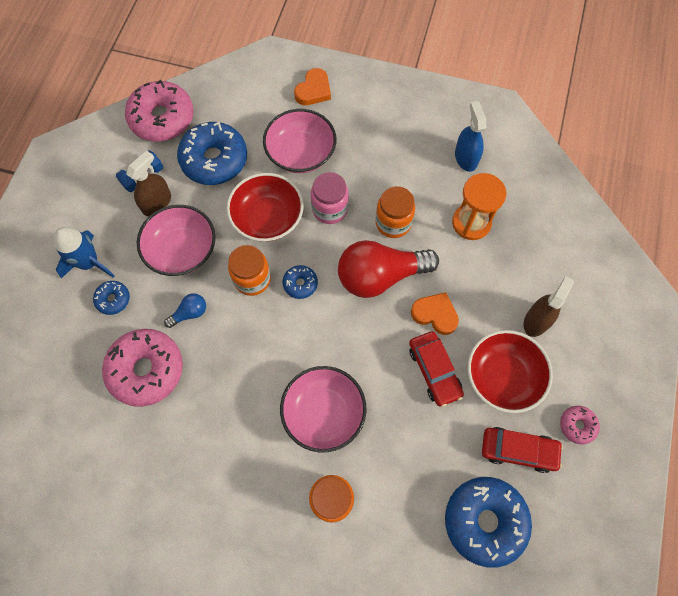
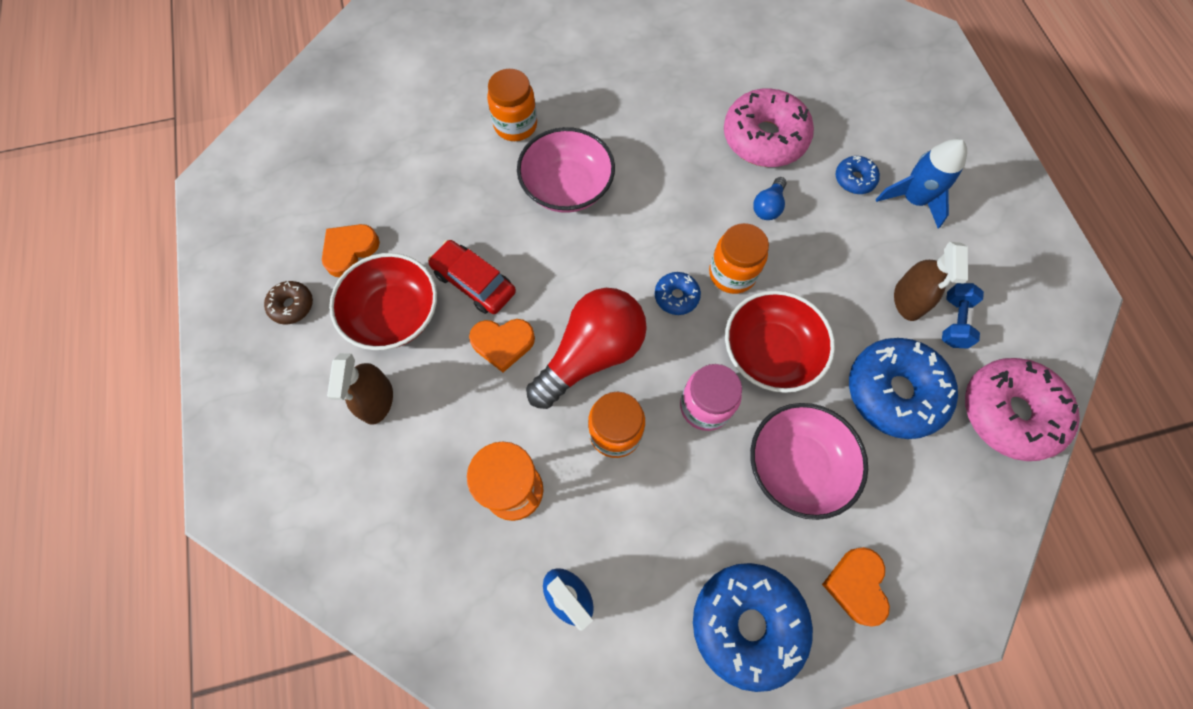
camera: 150 degrees right, 0 degrees up
pink bowl [137,205,216,276] -> none
blue donut [445,477,532,568] -> blue donut moved to [693,563,813,692]
red car [482,427,563,473] -> orange heart [322,224,380,277]
pink donut [560,406,600,444] -> brown donut [264,281,313,325]

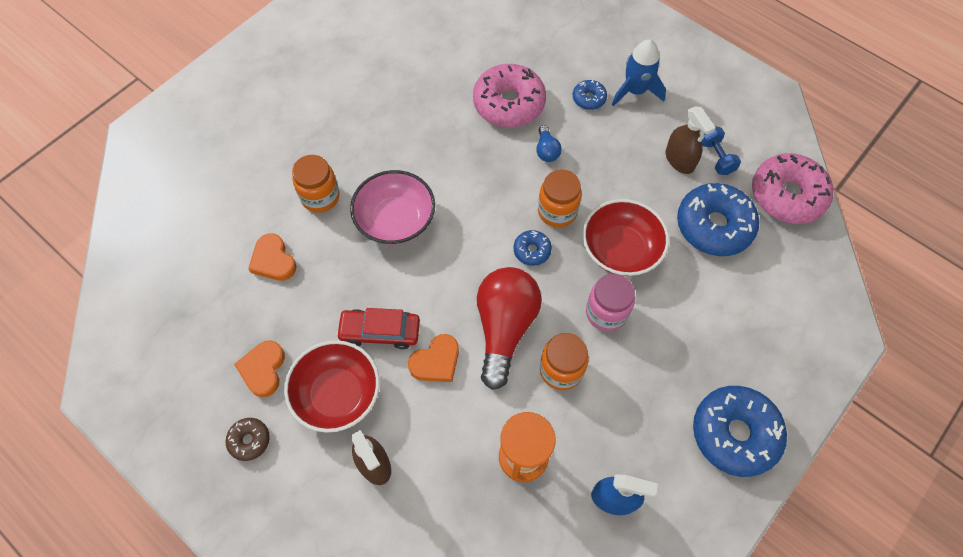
camera: 35 degrees left, 5 degrees down
pink bowl [750,403,868,520] -> none
orange heart [822,547,890,627] -> orange heart moved to [248,233,297,281]

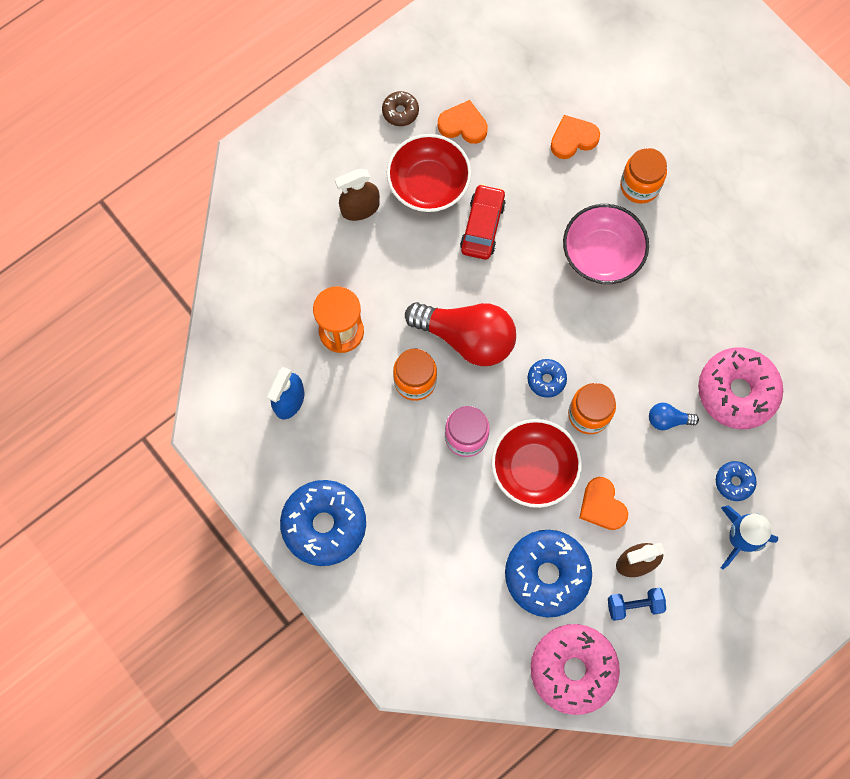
camera: 100 degrees right, 10 degrees up
orange heart [408,334,459,382] -> orange heart moved to [579,477,628,530]

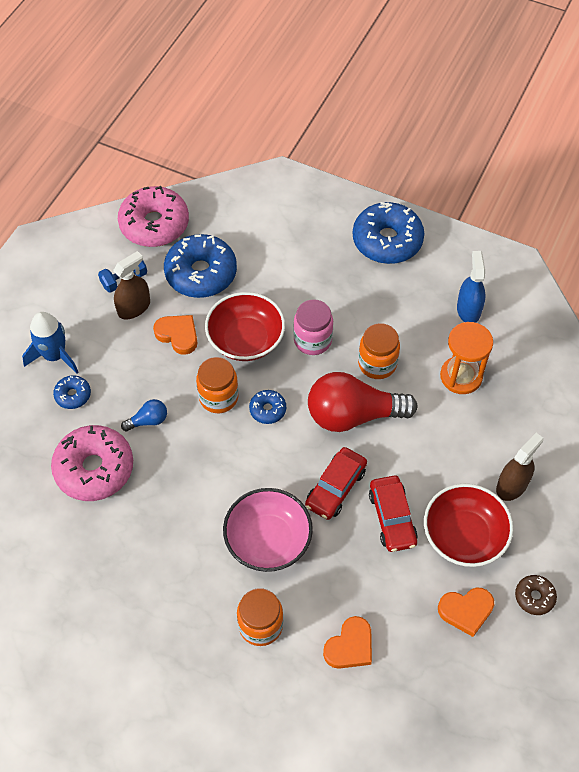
camera: 155 degrees right, 15 degrees down
none -> red car [305,447,367,520]

